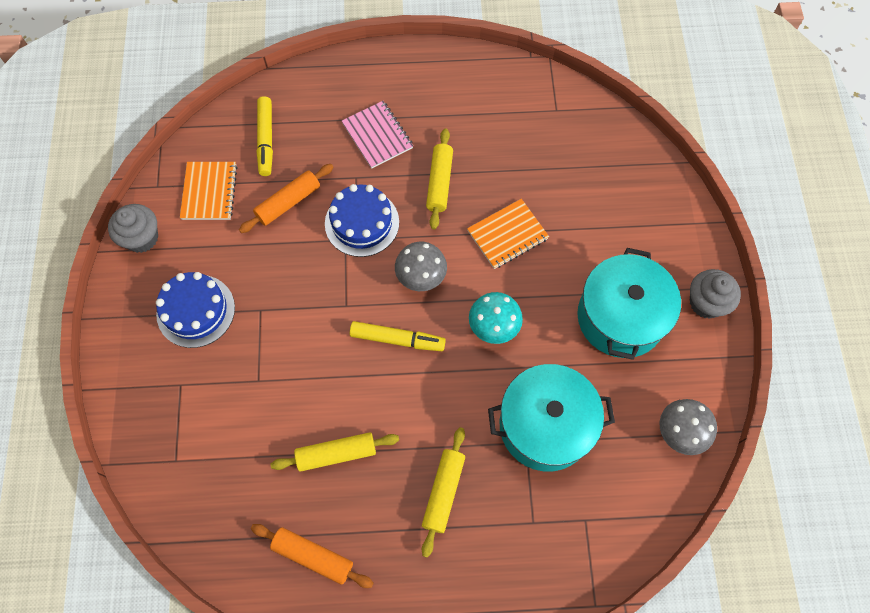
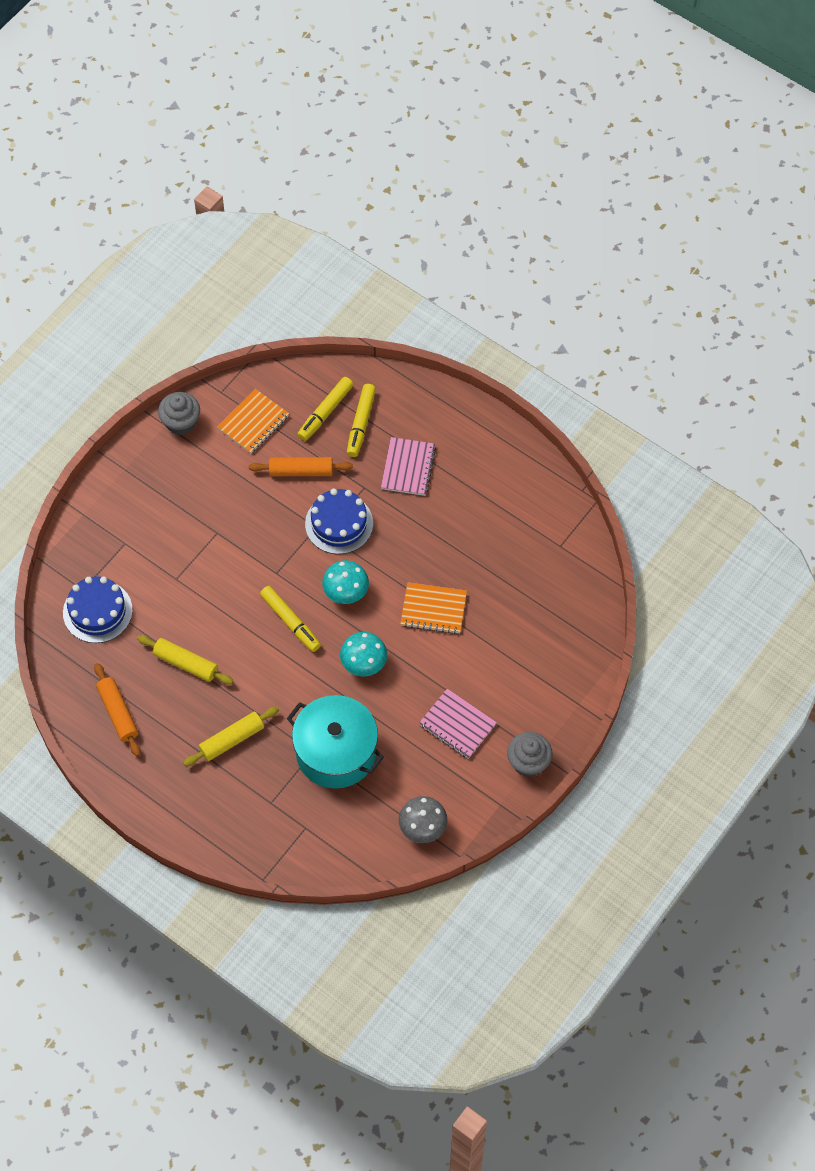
camera: 40 degrees right, 5 degrees down
blue cake [156,272,235,348] -> blue cake moved to [63,576,133,643]
grey mushroom [395,242,447,291] -> turquoise mushroom [322,560,369,604]
yellow rolling pin [426,129,453,229] -> none
turquoise pot [577,248,681,360] -> pink notebook [419,689,497,759]
none -> yellow marker [347,384,376,457]

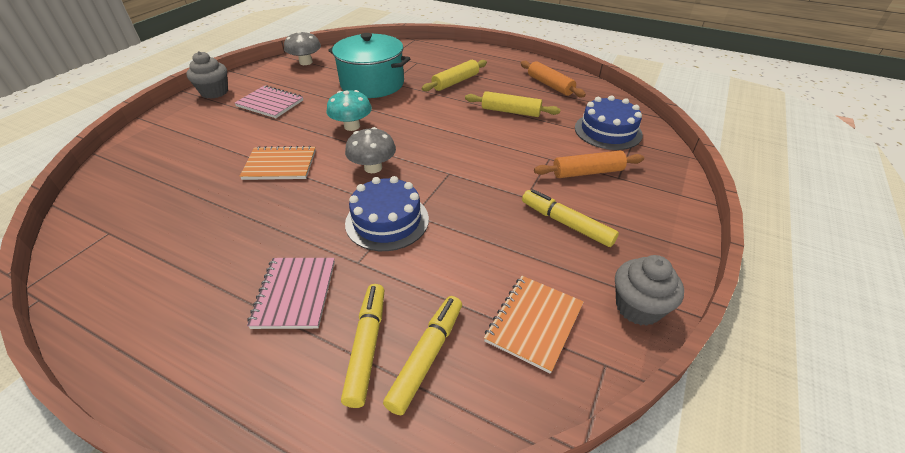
camera: 170 degrees right, 20 degrees down
orange rolling pin [249,457,353,476] -> orange rolling pin moved to [534,150,644,178]
yellow marker [260,586,321,652] -> yellow marker moved to [522,189,619,247]
turquoise mushroom [322,560,369,604] -> grey mushroom [345,127,396,173]

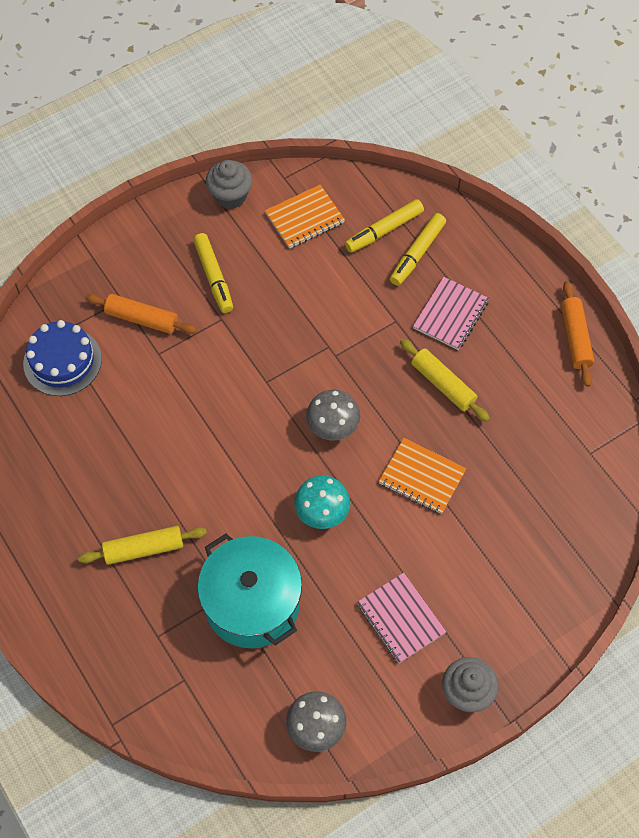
camera: 150 degrees left, 20 degrees up
blue cake [345,176,429,251] -> none
yellow rolling pin [465,91,561,117] -> yellow rolling pin moved to [400,339,490,422]
orange rolling pin [521,61,586,97] -> orange rolling pin moved to [561,281,594,387]

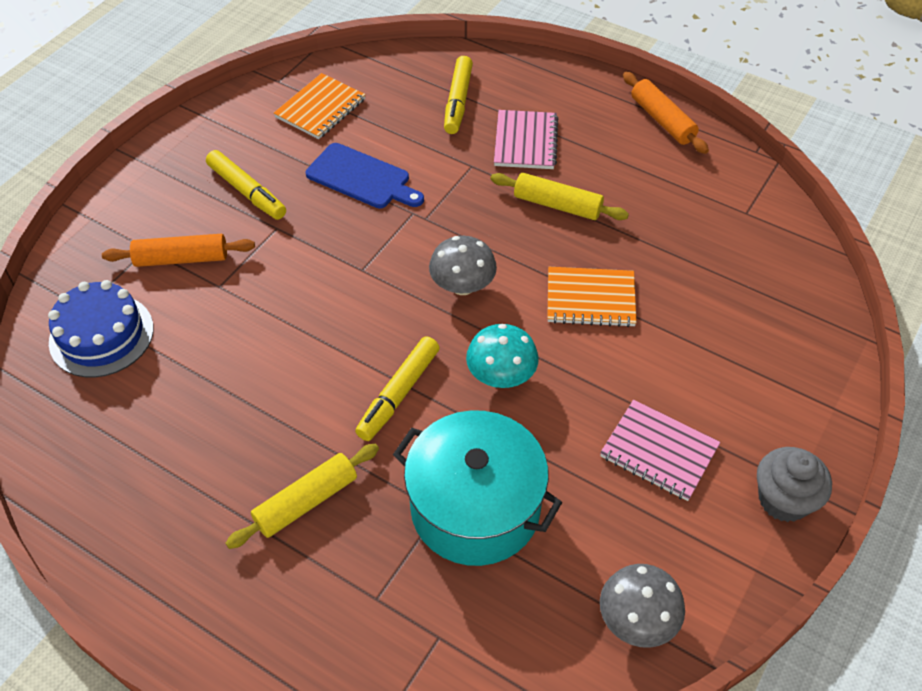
camera: 25 degrees left, 10 degrees down
grey cupcake [206,160,252,209] -> none
yellow marker [345,199,424,253] -> yellow marker moved to [355,336,440,441]
none -> blue cutting board [306,143,424,208]

